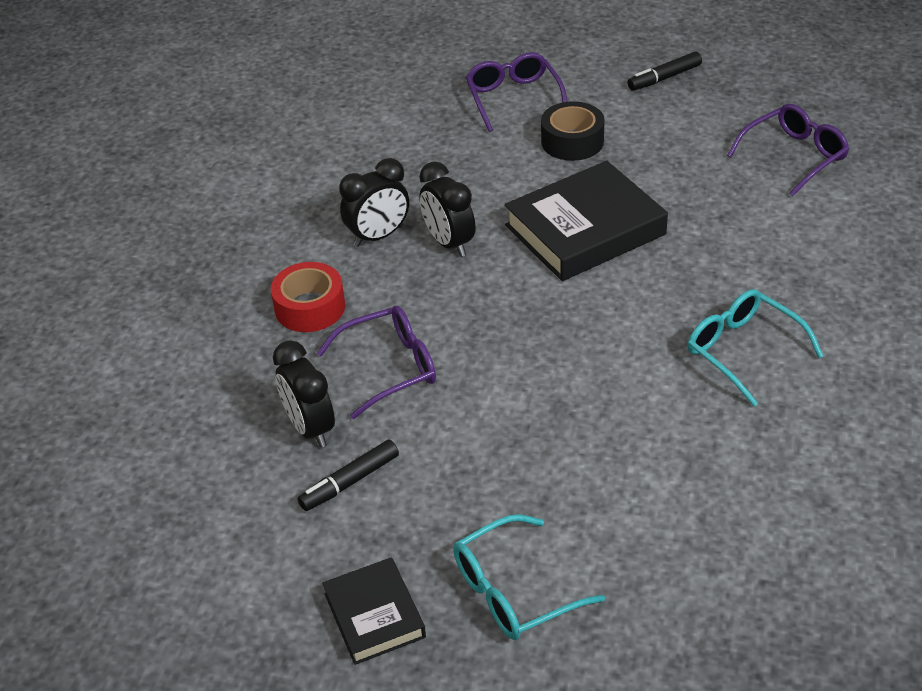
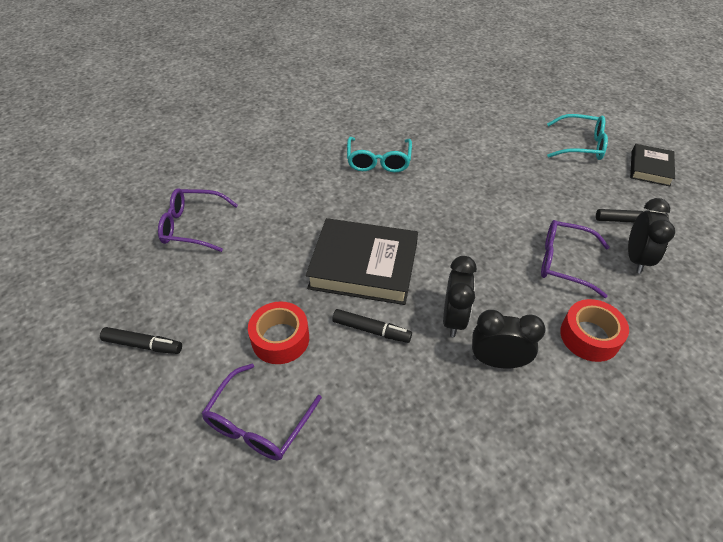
camera: 140 degrees left, 5 degrees up
black tape [541,101,605,161] -> red tape [248,301,309,364]
none -> black marker [332,309,412,343]

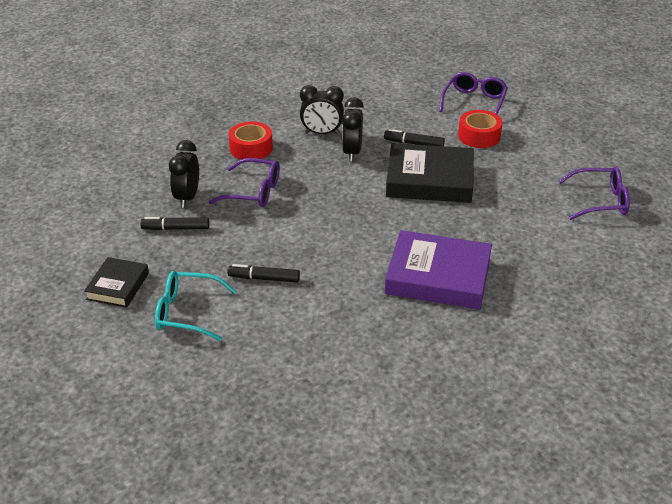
camera: 175 degrees right, 10 degrees down
black marker [100,327,182,354] -> black marker moved to [227,264,300,282]
turquoise glasses [347,137,412,173] -> purple book [385,230,492,310]

